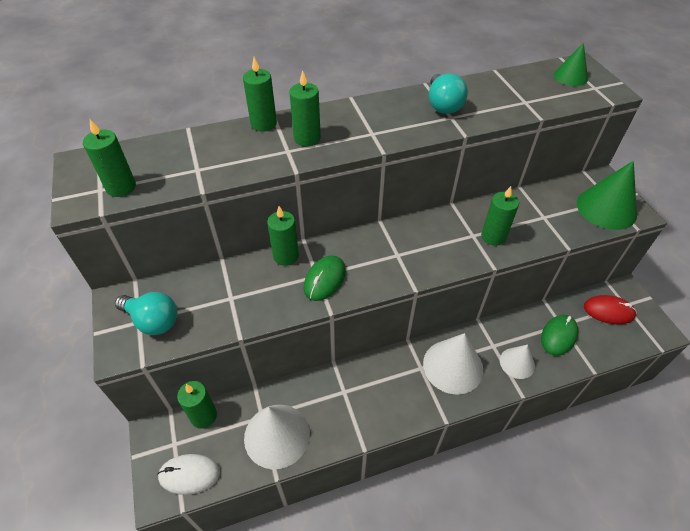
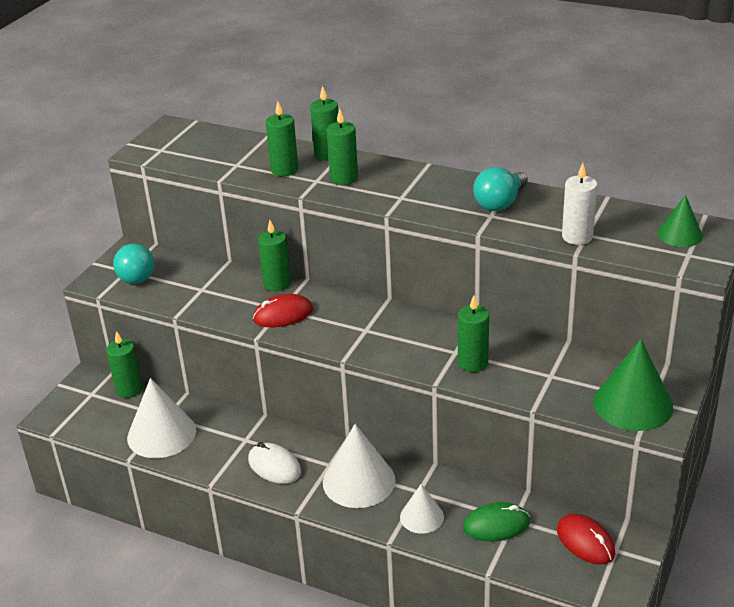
camera: 45 degrees right, 15 degrees down
green candle [83,119,136,197] -> green candle moved to [266,102,298,176]
white mouse [157,454,220,495] -> white mouse moved to [248,442,301,484]
green mouse [304,255,346,301] -> red mouse [253,294,313,327]
none -> white candle [562,163,597,245]

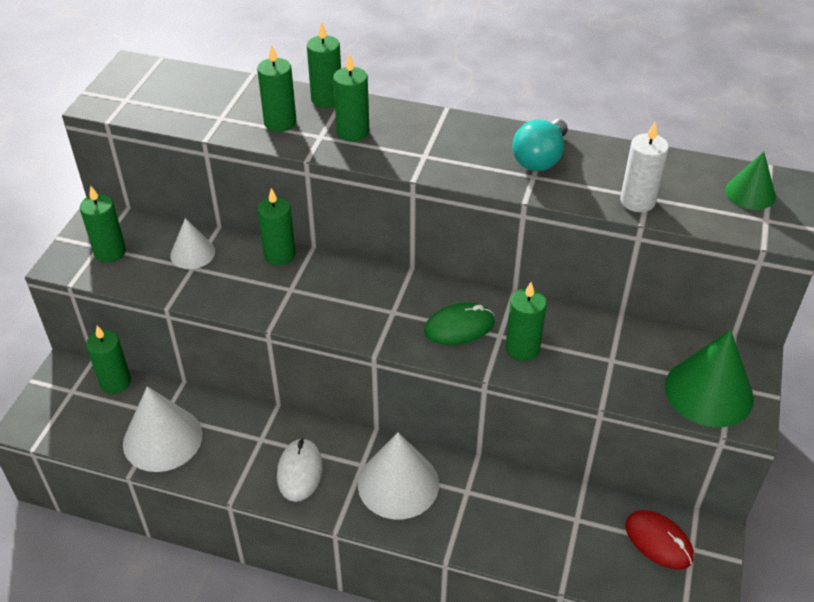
camera: 10 degrees left, 10 degrees up
turquoise light bulb [113,244,155,284] -> green candle [80,185,126,263]
white mouse [248,442,301,484] -> white mouse turned 60 degrees clockwise [277,438,323,502]
red mouse [253,294,313,327] -> none
white cone [400,484,444,534] -> white cone moved to [170,218,215,269]
green mouse [463,502,530,541] -> green mouse moved to [424,302,495,345]

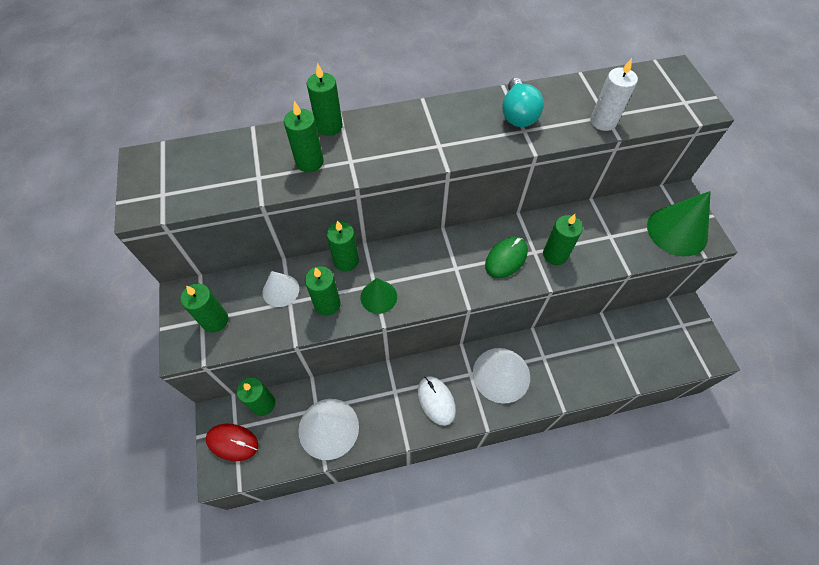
camera: 30 degrees left, 15 degrees up
green candle [333,54,369,142] -> green candle moved to [305,266,340,316]
red mouse [625,510,694,570] -> red mouse moved to [206,424,259,461]
green cone [725,152,776,210] -> green cone moved to [360,278,397,314]

